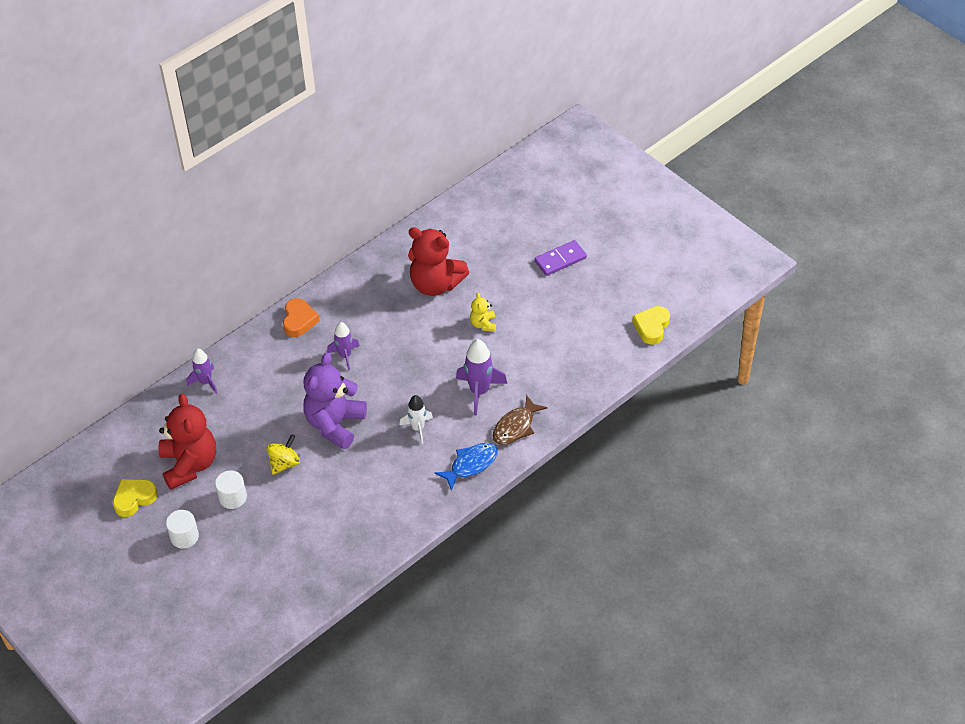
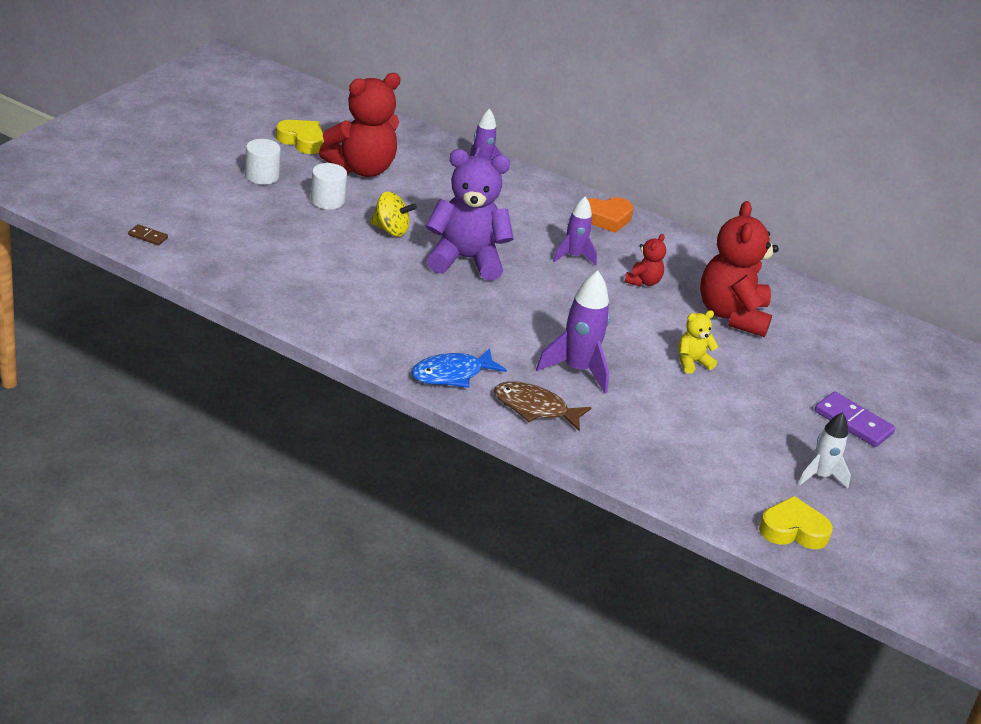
camera: 65 degrees right, 15 degrees down
white rocket [399,395,433,444] -> white rocket moved to [798,412,851,489]
blue fish [435,443,498,491] -> blue fish turned 120 degrees clockwise [411,348,507,388]
none -> brown domino [128,224,168,245]
none -> red teddy bear [624,234,666,287]

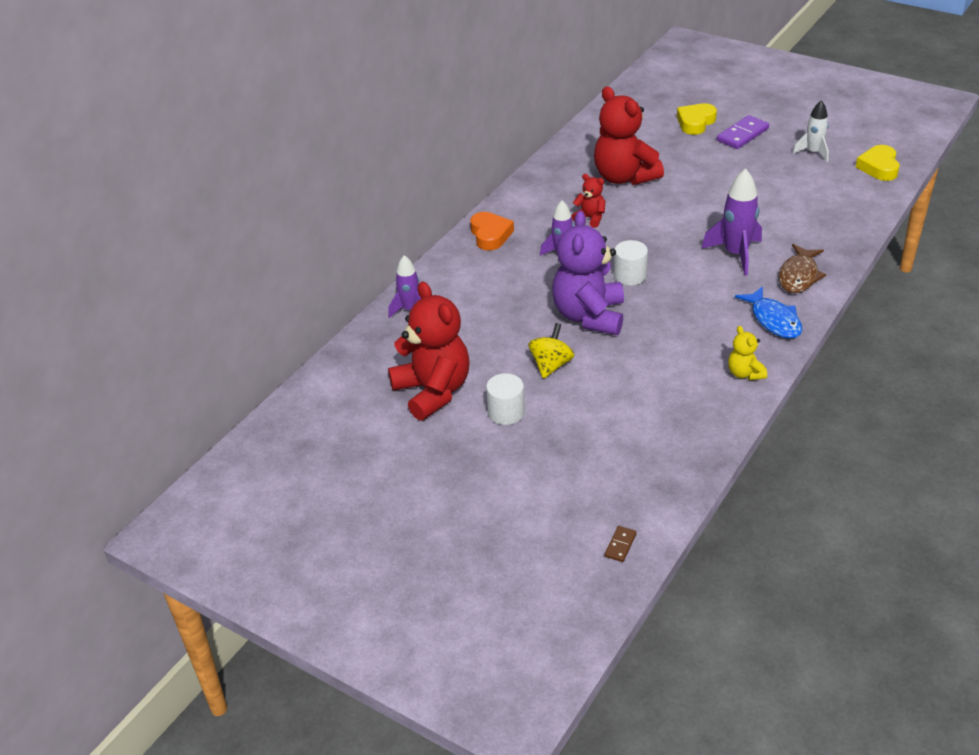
camera: 80 degrees left, 5 degrees up
white cylinder [245,139,281,185] -> white cylinder moved to [614,240,648,286]
yellow heart [276,120,324,154] -> yellow heart moved to [677,103,717,135]
yellow teddy bear [678,310,718,374] -> yellow teddy bear moved to [728,326,767,380]
red teddy bear [700,201,779,337] -> red teddy bear turned 45 degrees clockwise [594,86,664,185]

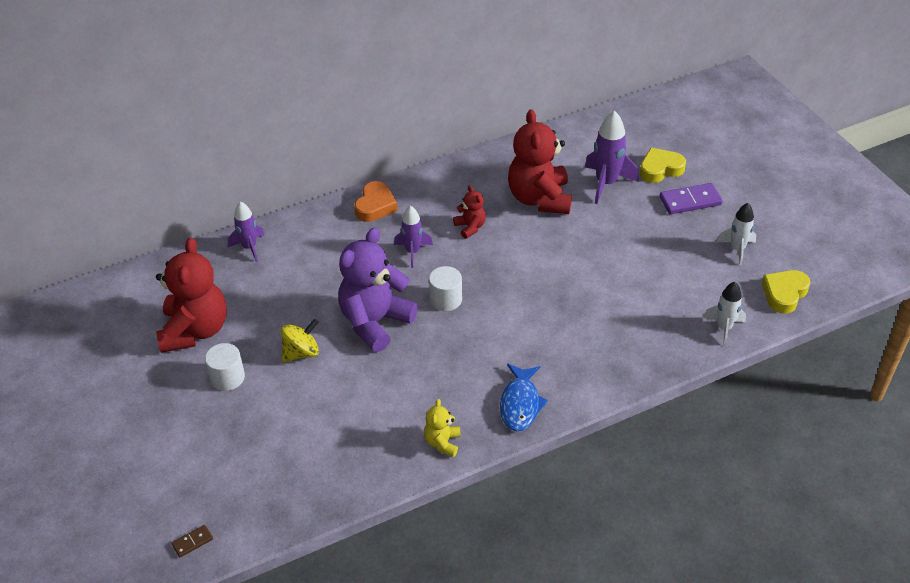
camera: 30 degrees right, 5 degrees up
purple rocket [701,168,762,276] -> purple rocket moved to [585,111,639,204]
brown fish [779,244,826,293] -> none
none -> white rocket [703,282,746,346]

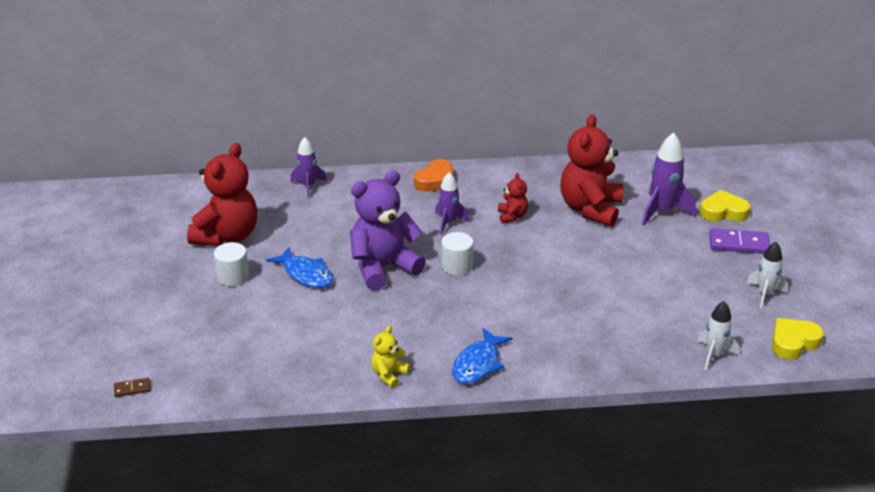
camera: 20 degrees right, 10 degrees down
yellow spinning top [281,319,319,362] -> blue fish [266,247,333,288]

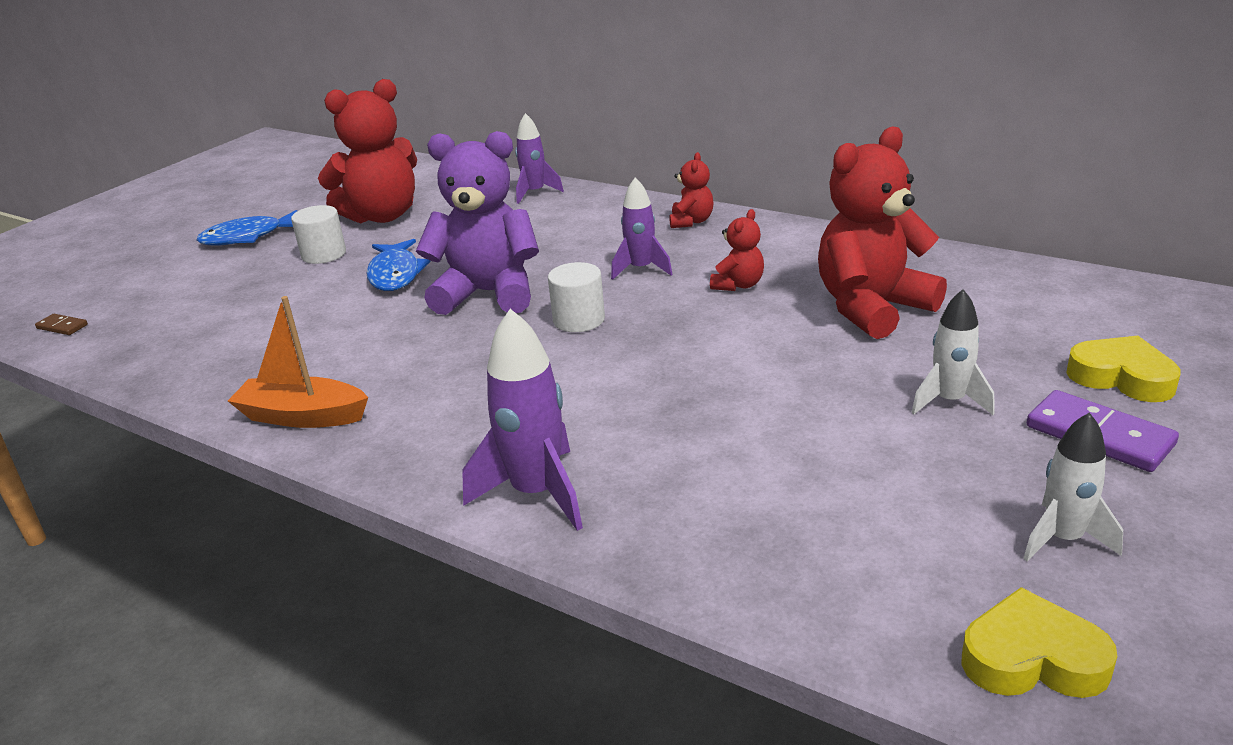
camera: 40 degrees right, 5 degrees down
yellow teddy bear [371,326,410,388] -> orange boat [228,296,368,428]
orange heart [414,159,453,192] -> red teddy bear [669,152,713,228]
blue fish [452,328,513,384] -> blue fish moved to [196,210,297,246]
purple rocket [642,132,696,225] -> purple rocket moved to [462,309,583,531]
white rocket [698,301,739,370] -> white rocket moved to [911,289,995,415]

